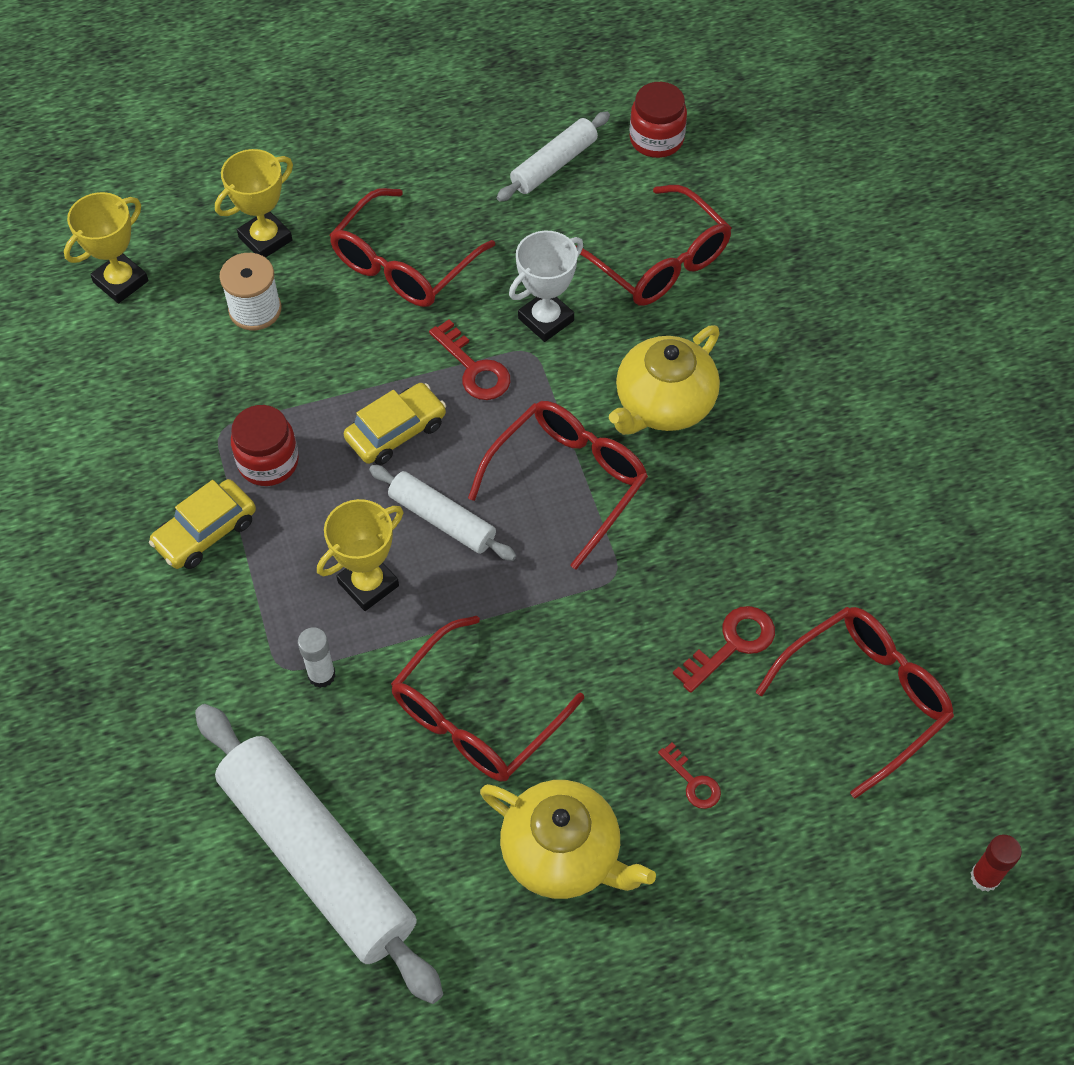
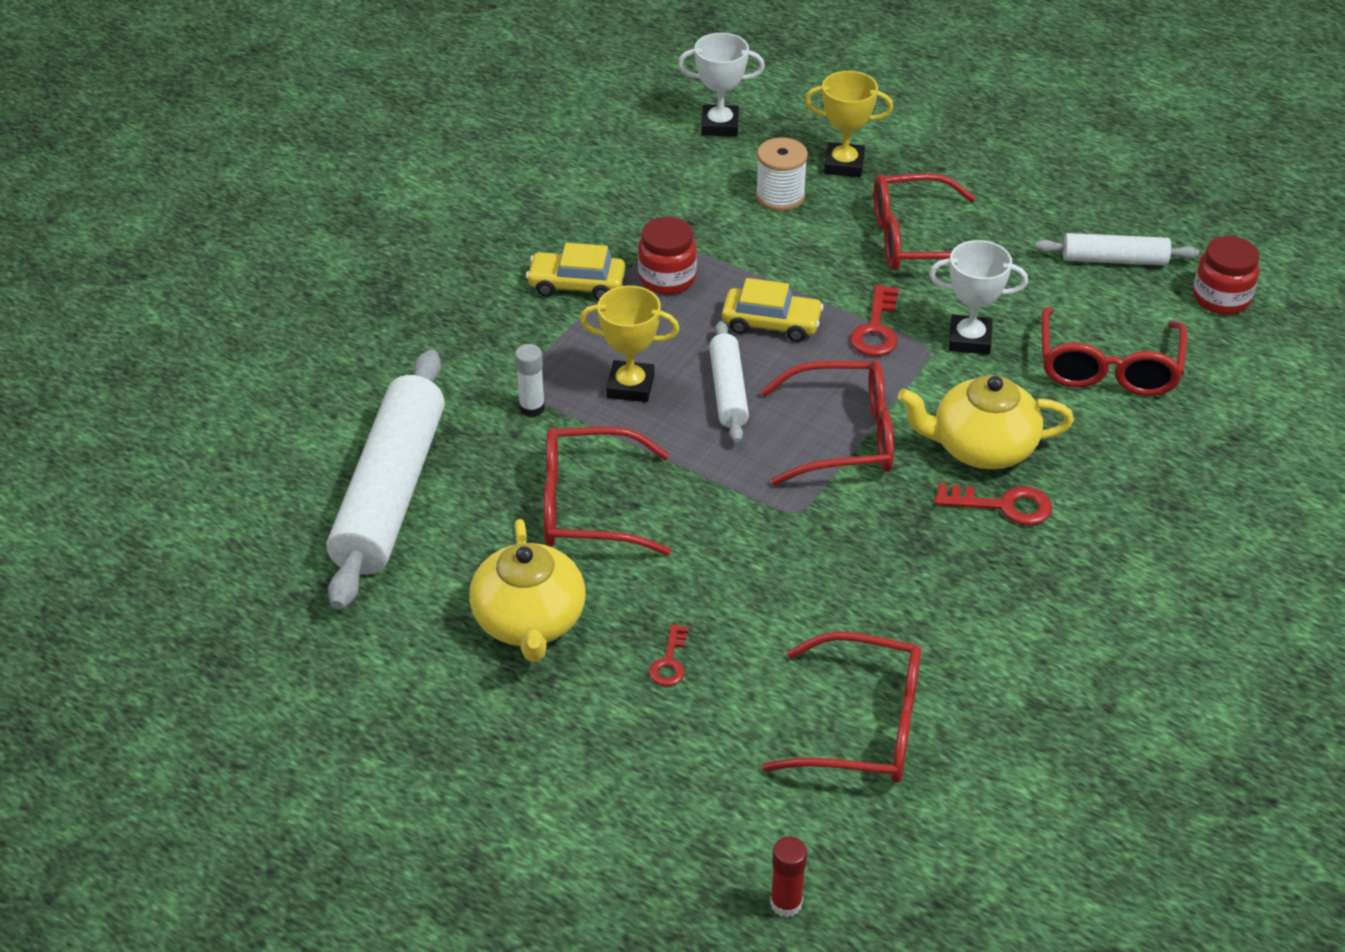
camera: 50 degrees right, 15 degrees down
yellow trophy [64,192,148,303] -> white trophy [678,33,765,136]
red key [673,606,775,693] -> red key moved to [935,483,1052,525]

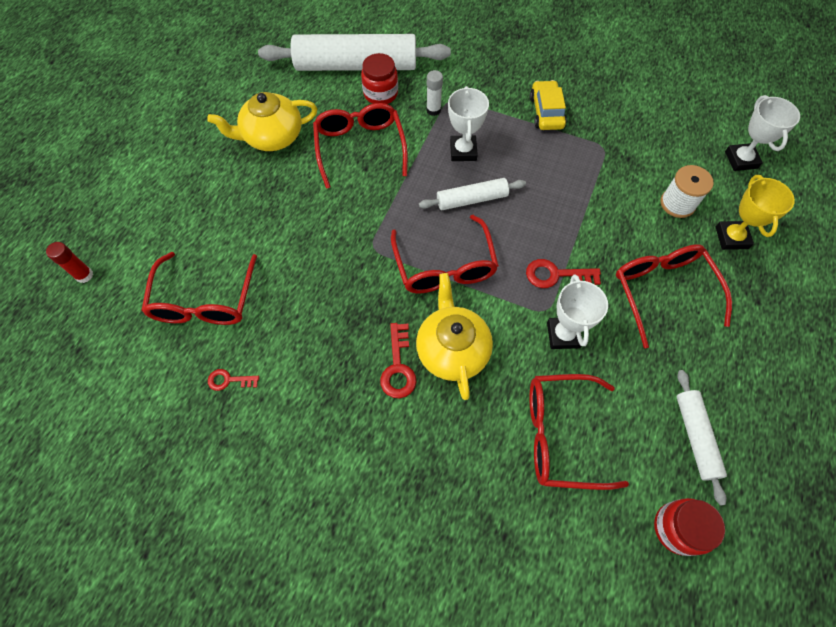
camera: 80 degrees right, 20 degrees up
yellow trophy [580,286,679,402] -> white trophy [448,86,489,161]
red jar [638,217,697,295] -> red jar moved to [361,53,398,104]
red key [649,624,689,686] -> red key moved to [208,369,259,391]
yellow car [722,278,824,342] -> none

